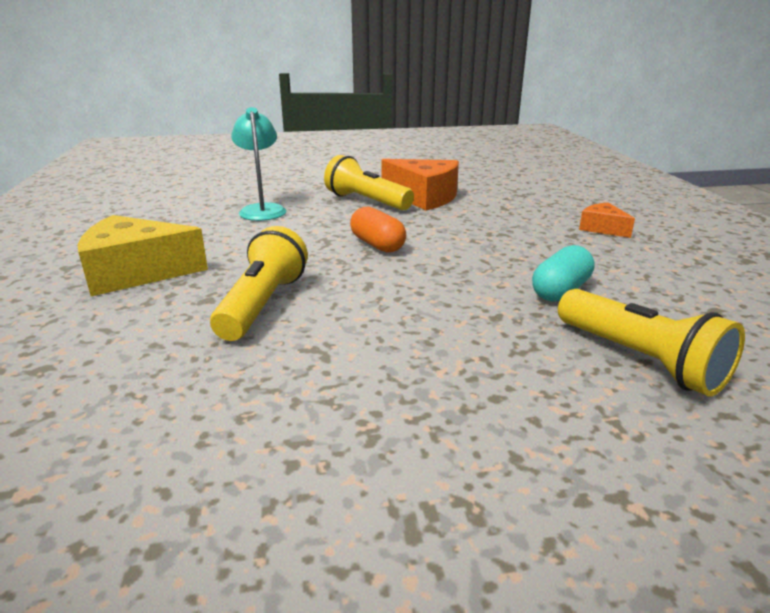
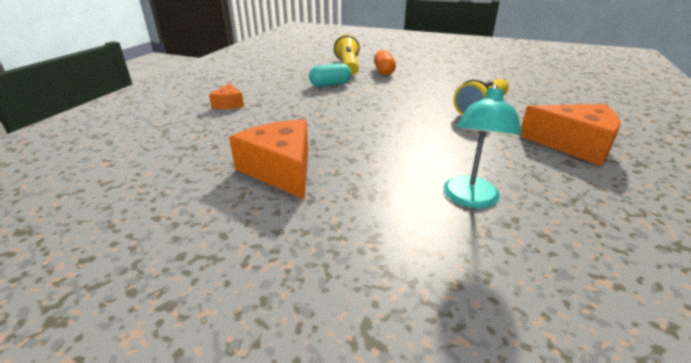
camera: 150 degrees left, 5 degrees up
yellow cheese [78,215,208,296] -> orange cheese [519,104,620,166]
yellow flashlight [324,155,414,210] -> none
orange capsule [350,207,406,253] -> orange capsule moved to [374,50,396,75]

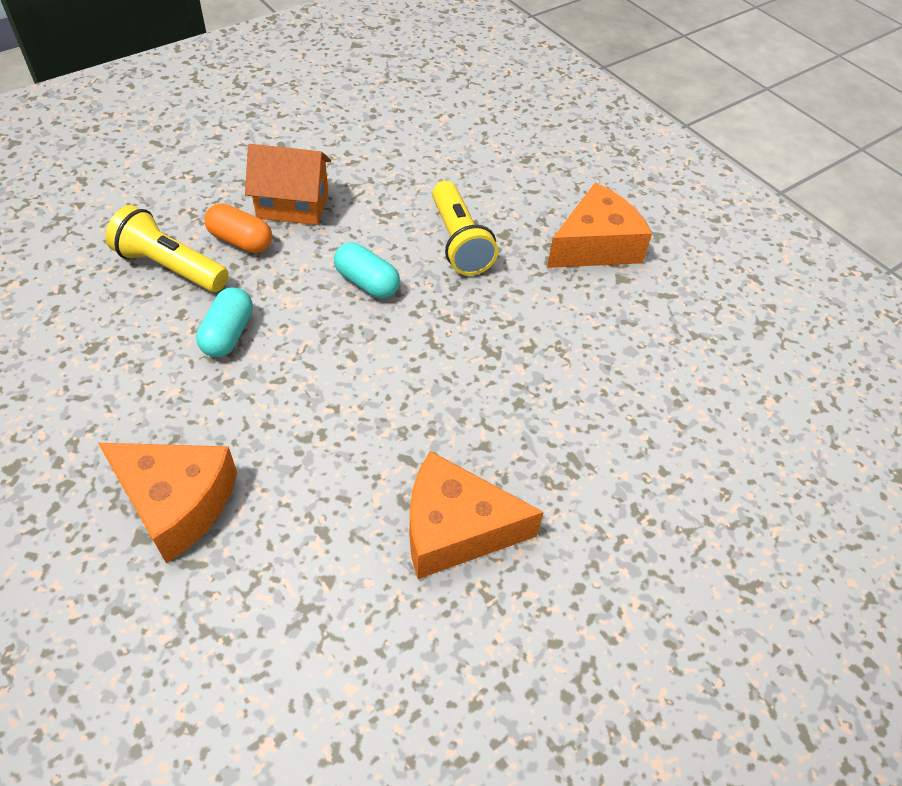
camera: 60 degrees left, 20 degrees up
orange cheese [209,83,244,109] -> orange cheese [98,443,237,563], size x1.88
turquoise lamp [443,84,522,208] -> none
none -> orange house [245,144,331,225]
none -> turquoise capsule [334,242,400,298]

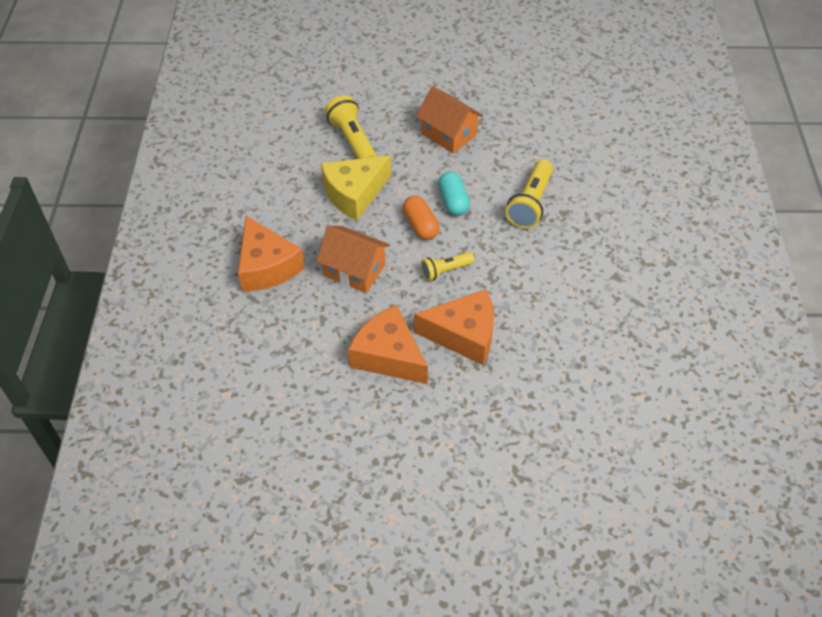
camera: 40 degrees right, 0 degrees up
turquoise capsule [196,287,253,357] -> yellow cheese [321,155,391,220]
orange capsule [204,203,272,253] -> orange capsule moved to [403,196,440,240]
orange cheese [547,183,652,268] -> orange cheese moved to [414,289,494,365]
none -> orange house [316,226,390,293]
none -> yellow flashlight [421,252,474,281]

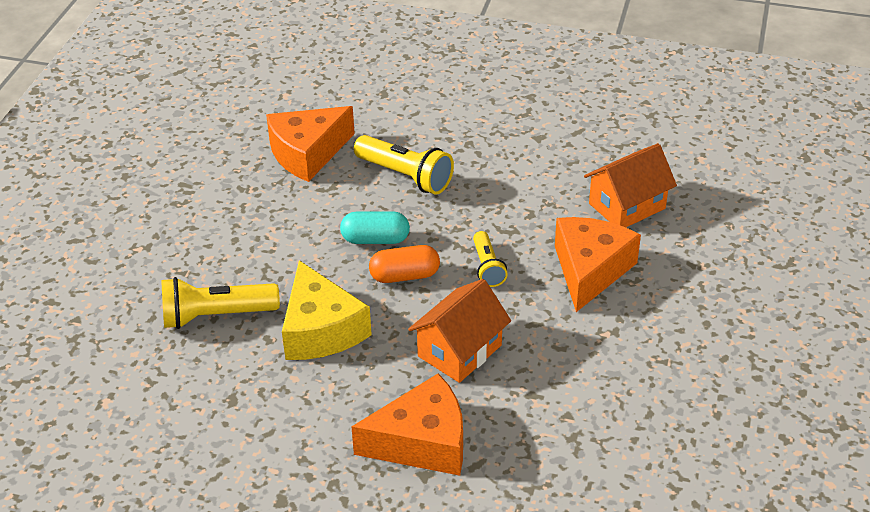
camera: 75 degrees left, 10 degrees down
orange cheese [348,305,428,384] -> orange cheese moved to [266,106,355,182]
orange house [416,86,483,153] -> orange house moved to [584,143,677,227]

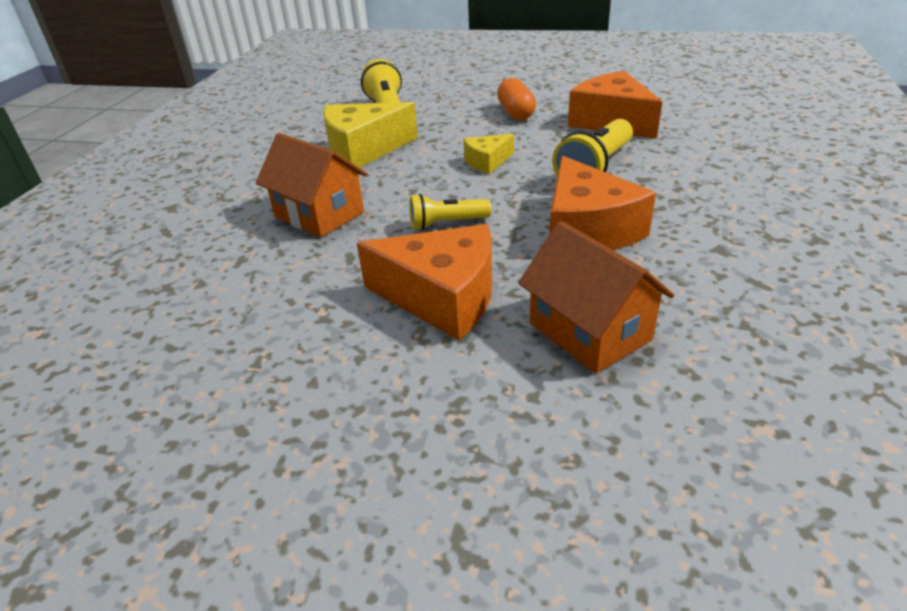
camera: 90 degrees right, 5 degrees down
turquoise capsule [340,211,410,244] -> yellow cheese [463,134,514,174]
orange cheese [351,373,463,476] -> orange cheese moved to [550,156,656,250]
orange capsule [369,245,440,283] -> orange capsule moved to [497,78,536,120]

